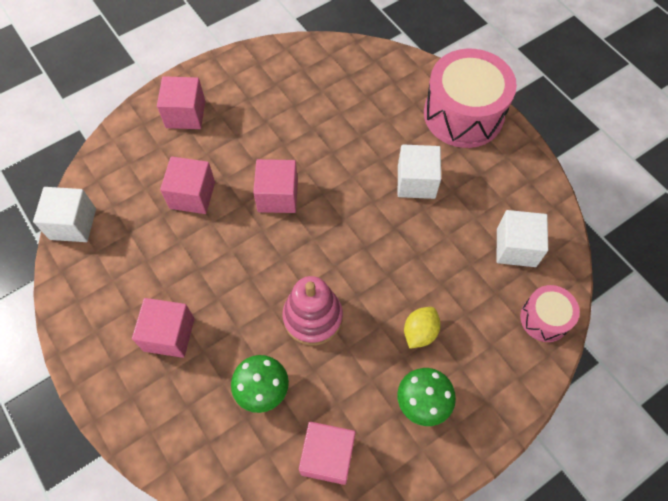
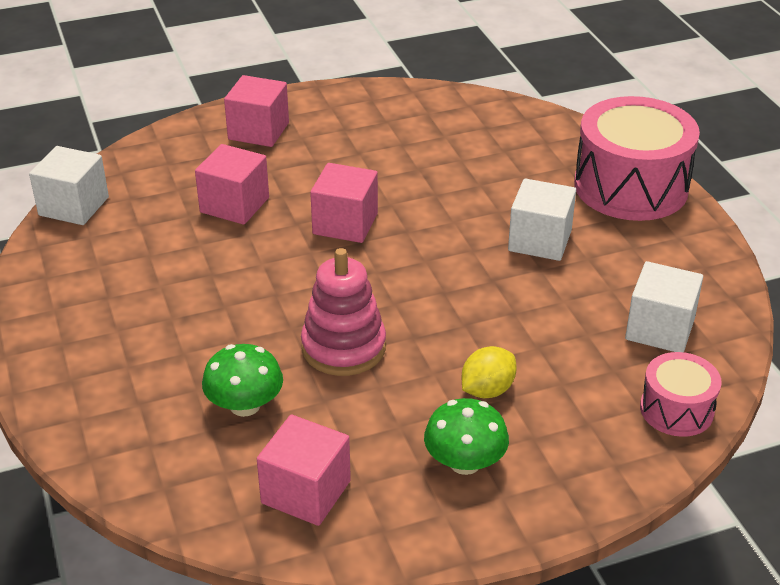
camera: 15 degrees right, 25 degrees down
pink cube [132,298,194,358] -> none

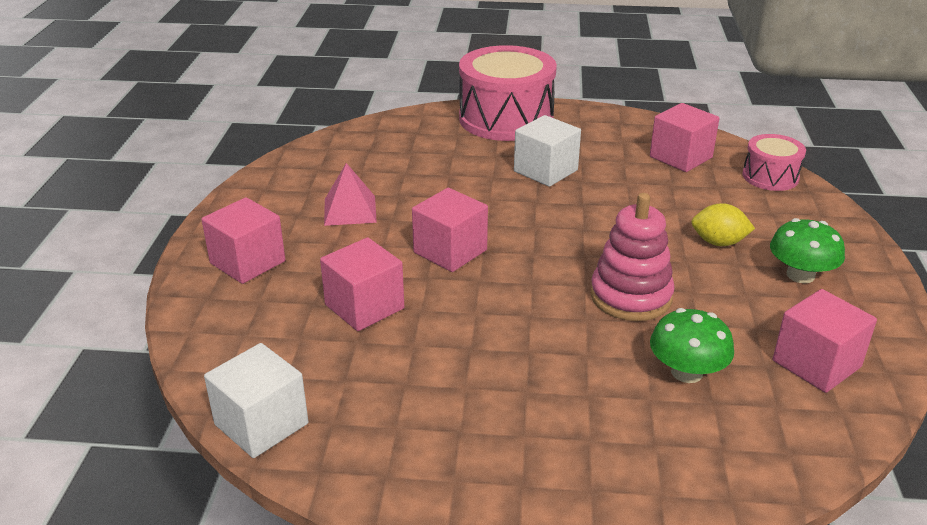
camera: 65 degrees left, 5 degrees down
yellow lemon [462,346,517,398] -> yellow lemon turned 60 degrees counterclockwise [691,203,755,246]
white cube [625,261,703,352] -> pink cube [650,103,720,172]
none -> pink pyramid [324,163,377,226]

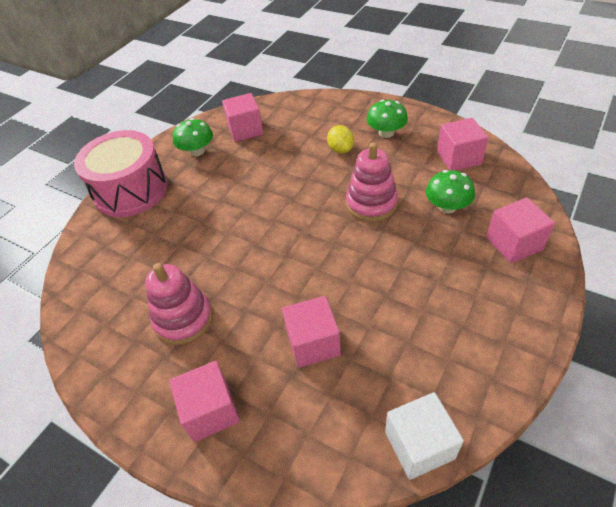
camera: 60 degrees left, 15 degrees up
pink pyramid [324,163,377,226] -> pink stacking toy [145,263,213,345]
pink cube [412,188,488,272] -> pink cube moved to [486,198,555,264]
white cube [514,115,581,187] -> none
yellow lemon [691,203,755,246] -> yellow lemon turned 60 degrees counterclockwise [327,125,354,153]
pink drum [742,134,806,191] -> none
none -> green mushroom [173,118,213,156]

